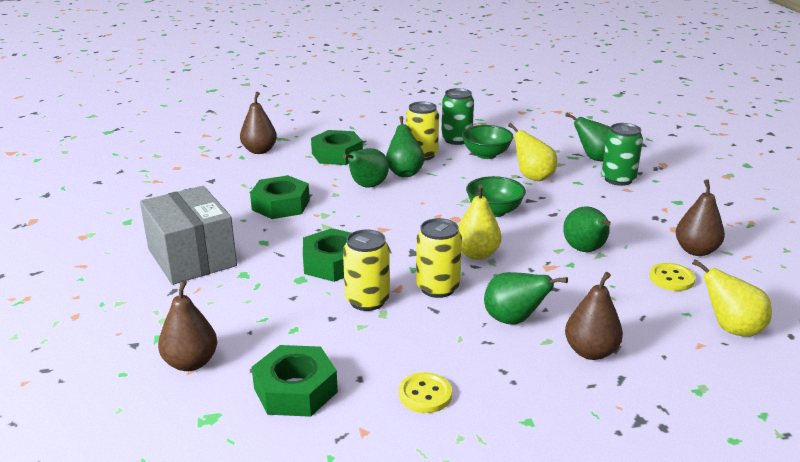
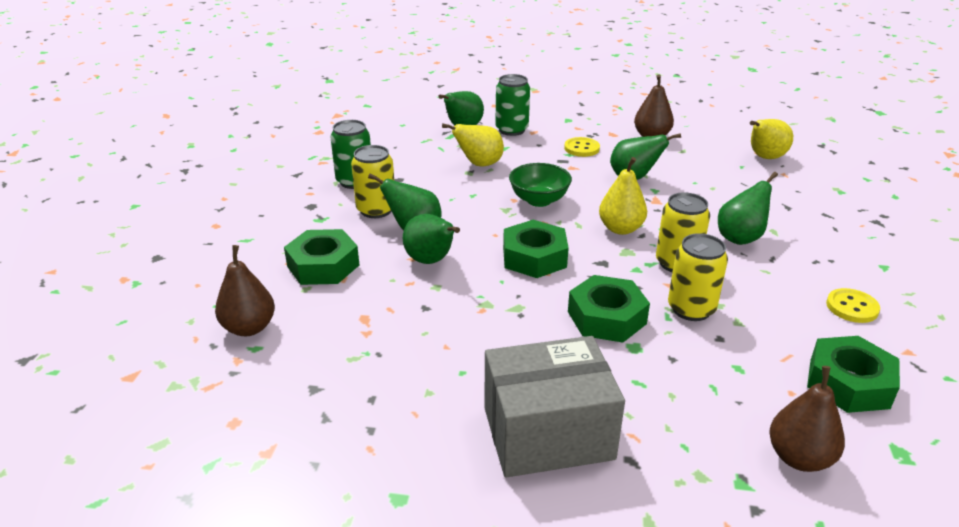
camera: 70 degrees left, 5 degrees up
green nut [250,175,310,219] -> green nut moved to [503,220,569,278]
green bowl [462,125,513,159] -> none
brown pear [565,272,623,360] -> none
yellow button [649,263,695,291] -> yellow button moved to [564,137,600,157]

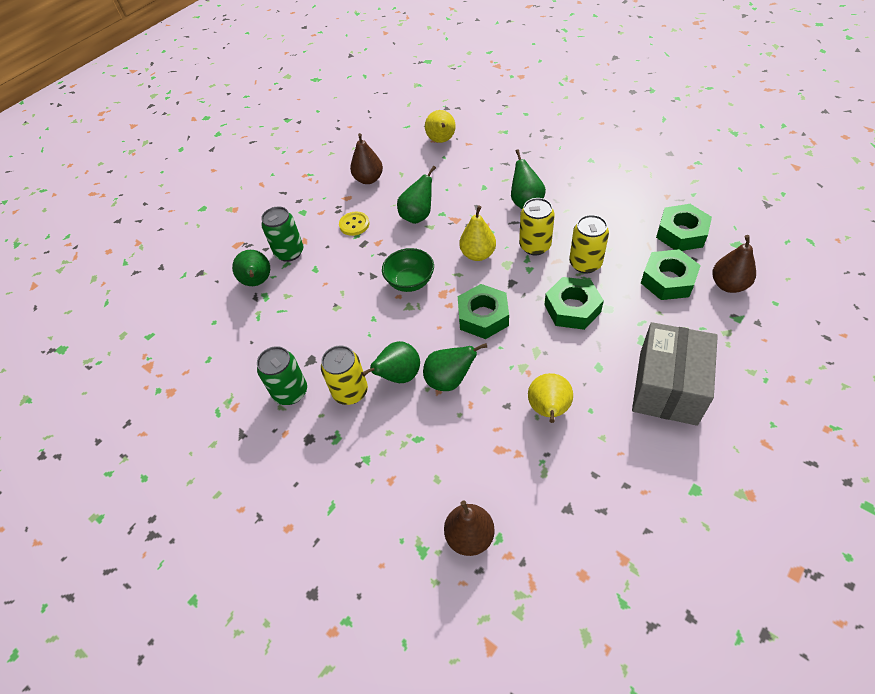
camera: 55 degrees left, 20 degrees up
green nut [284,229,359,285] -> green nut moved to [641,249,701,300]
yellow pear [442,123,504,167] -> yellow pear moved to [528,373,573,423]
yellow button [826,288,880,323] -> none

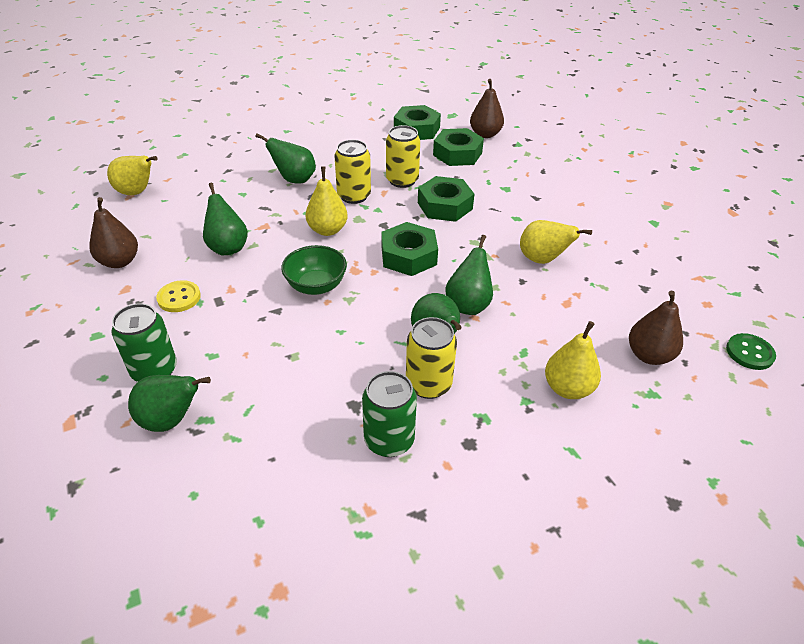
camera: 70 degrees left, 10 degrees down
grey box [632,322,718,426] -> none
none -> yellow pear [545,321,601,399]
none -> green button [726,333,776,370]

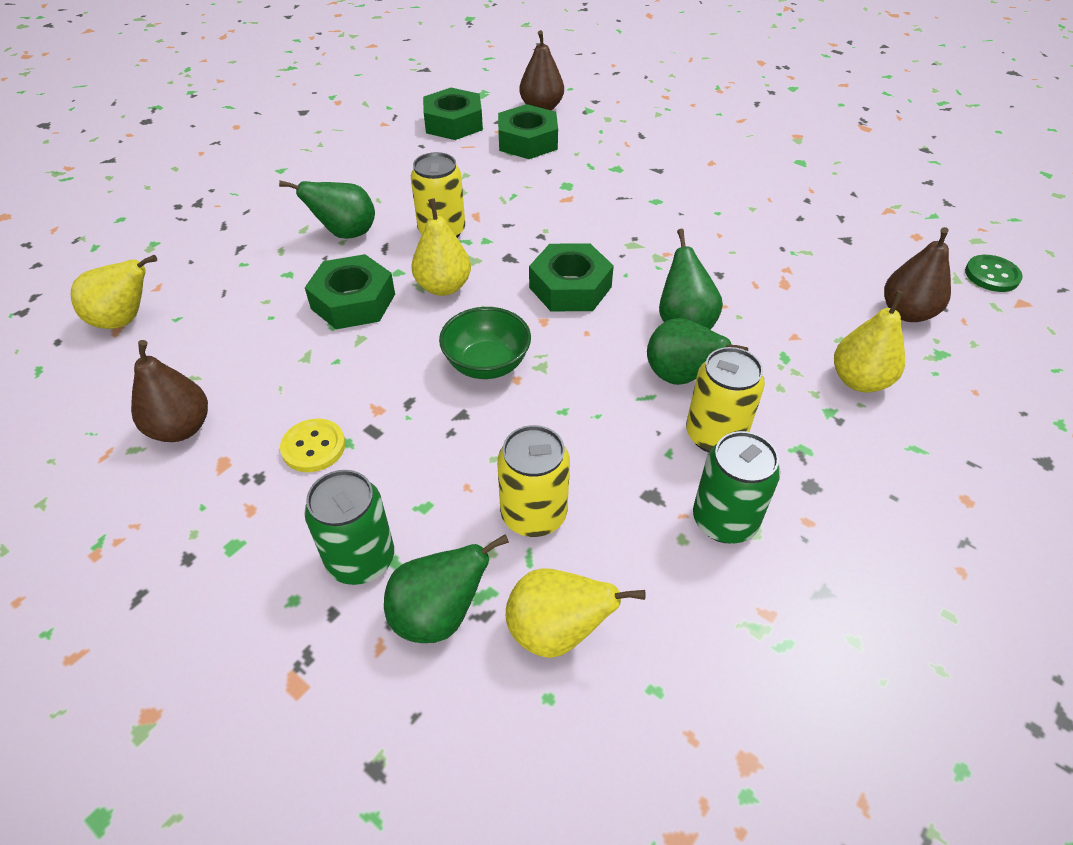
camera: 25 degrees left, 5 degrees up
green pear [203,183,248,255] -> none
yellow can [386,125,420,188] -> yellow can moved to [497,425,570,537]
green nut [418,176,474,222] -> green nut moved to [305,254,395,329]
yellow pear [520,220,592,264] -> yellow pear moved to [506,568,646,658]

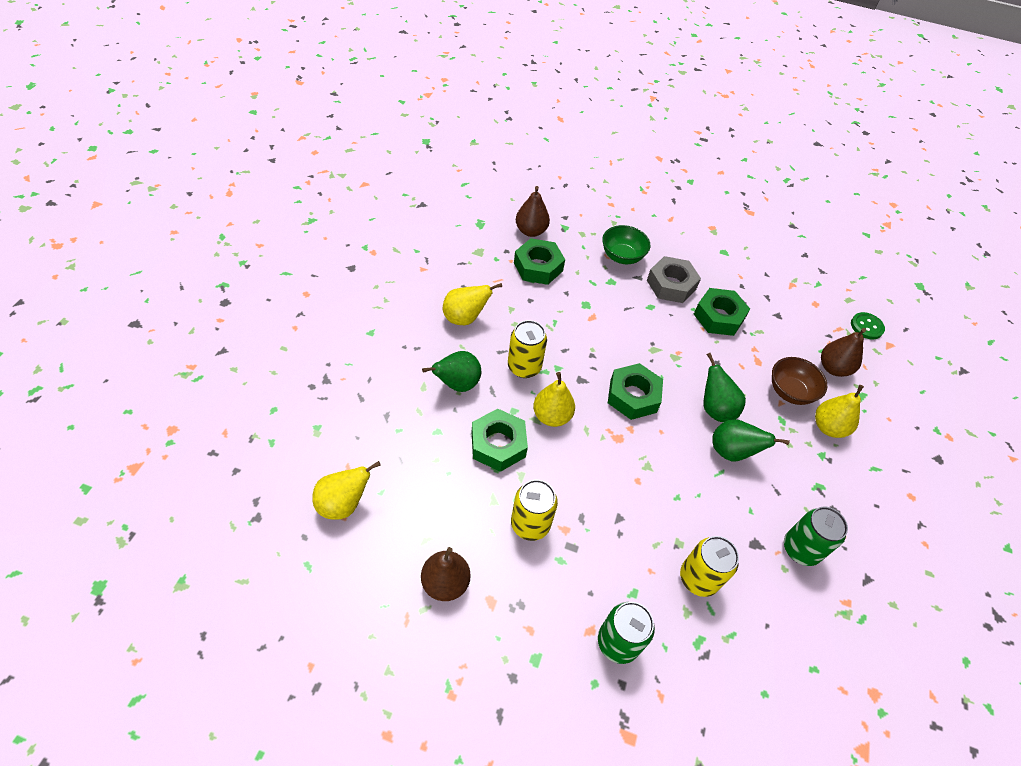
camera: 25 degrees left, 5 degrees up
yellow button [280,419,345,472] -> none
green pear [384,534,509,643] -> none
green nut [423,88,483,140] -> green nut moved to [694,288,750,336]
green bowl [439,307,531,379] -> green bowl moved to [602,225,650,264]
yellow pear [506,568,646,658] -> yellow pear moved to [443,283,502,325]
yellow can [686,347,765,453] -> yellow can moved to [511,480,558,541]
none -> grey nut [647,256,701,303]
none -> brown bowl [772,357,827,405]

